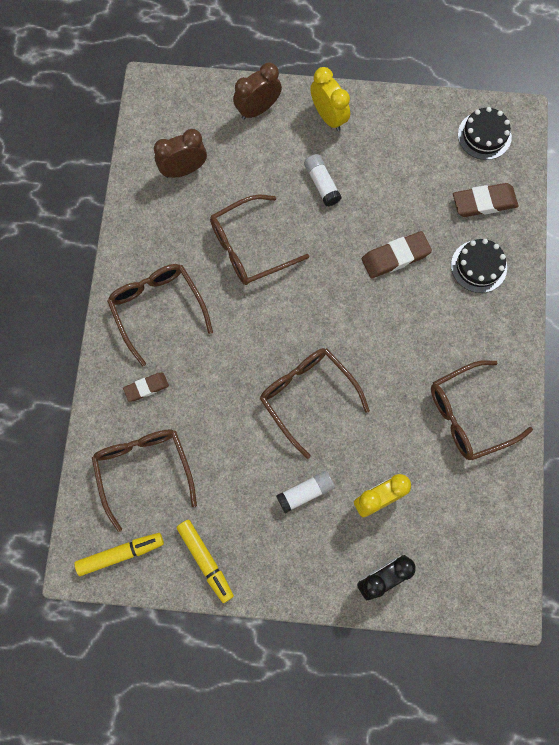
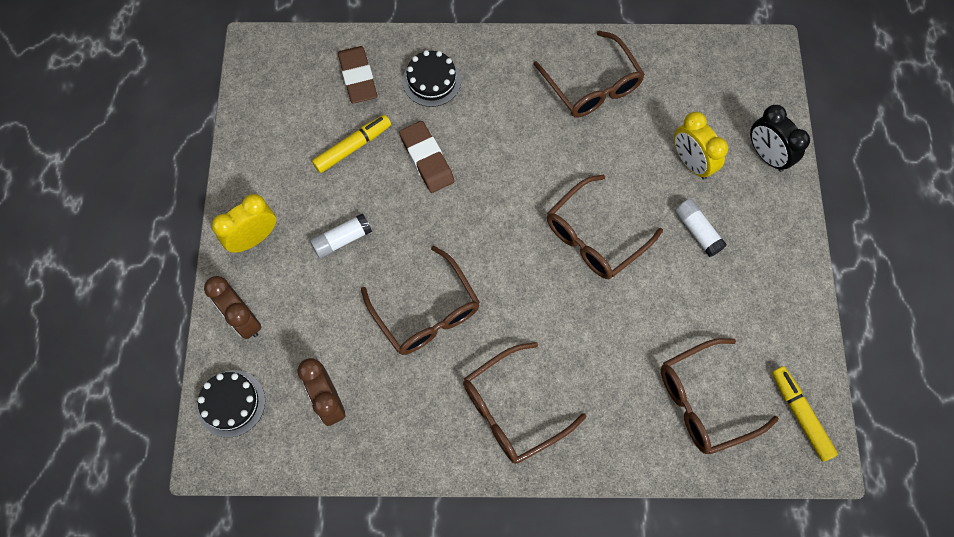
camera: 95 degrees left, 5 degrees down
brown eraser [123,373,169,402] -> none
yellow marker [176,520,234,603] -> yellow marker moved to [312,115,391,173]
black cake [458,107,512,160] -> black cake moved to [197,370,265,437]

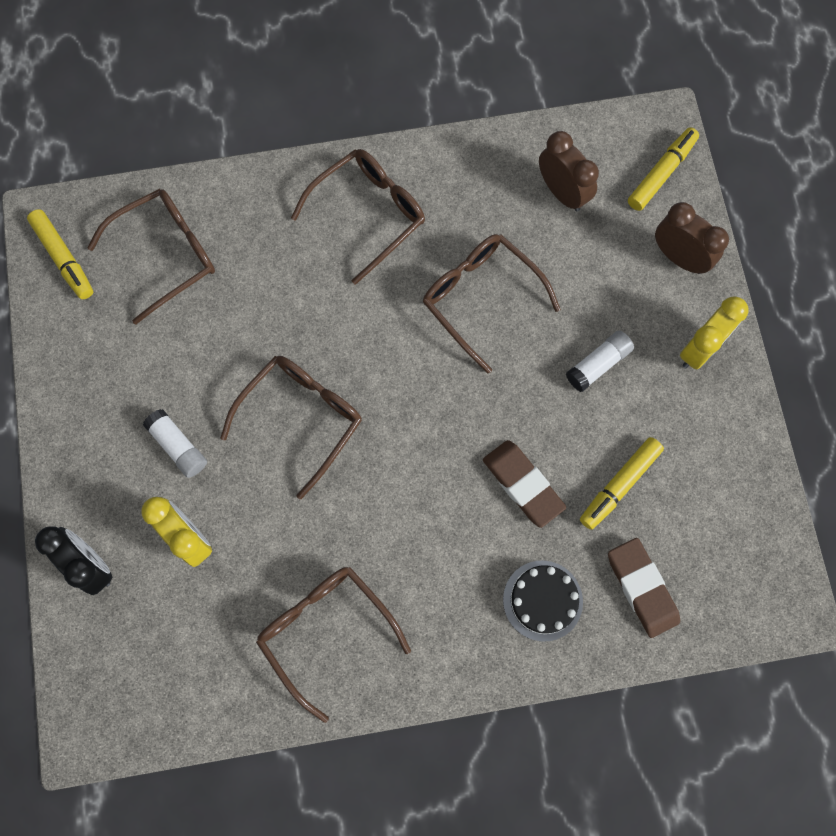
camera: 170 degrees right, 5 degrees up
black cake [197,370,265,437] -> yellow marker [628,127,699,211]

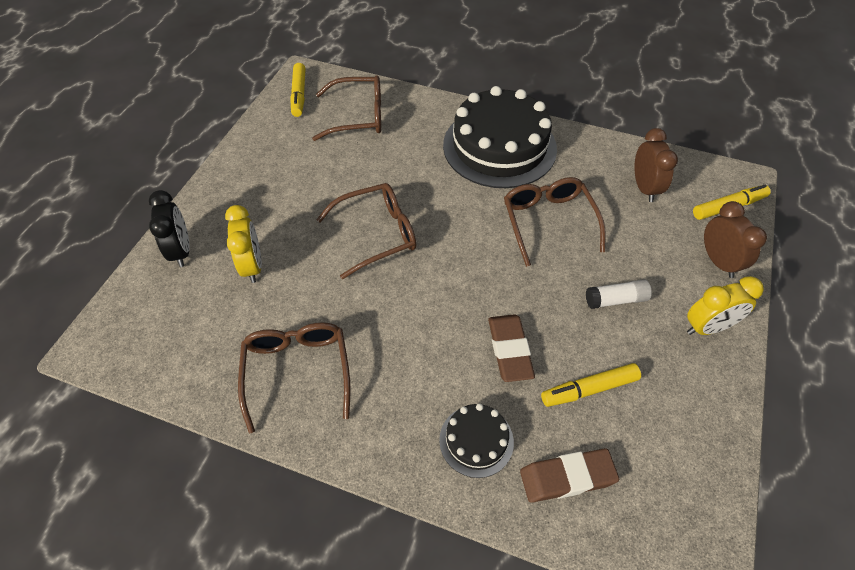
camera: 30 degrees right, 20 degrees down
white glue stick [143,409,207,478] -> none
brown glasses [291,149,425,285] -> black cake [443,86,557,188]
brown eraser [608,538,680,638] -> brown eraser turned 75 degrees clockwise [520,448,619,503]

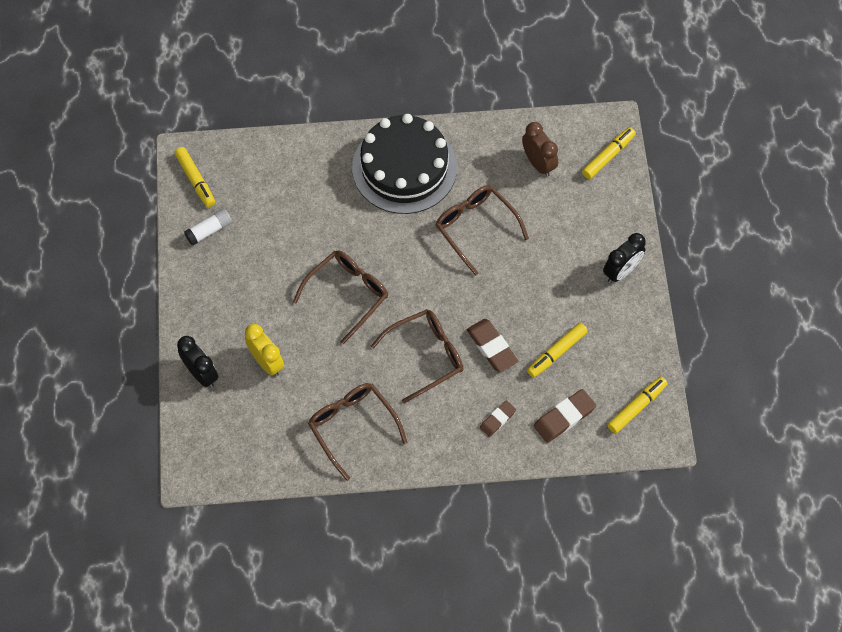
camera: 25 degrees left, 10 degrees up
brown glasses [312,75,381,141] -> brown glasses moved to [371,309,463,403]
black cake [439,403,514,478] -> brown eraser [480,401,516,437]
white glue stick [586,279,652,309] -> white glue stick moved to [184,209,232,246]
yellow clock [687,276,764,335] -> black clock [603,233,646,283]
brown clock [704,201,767,278] -> none
none -> yellow marker [607,376,668,434]

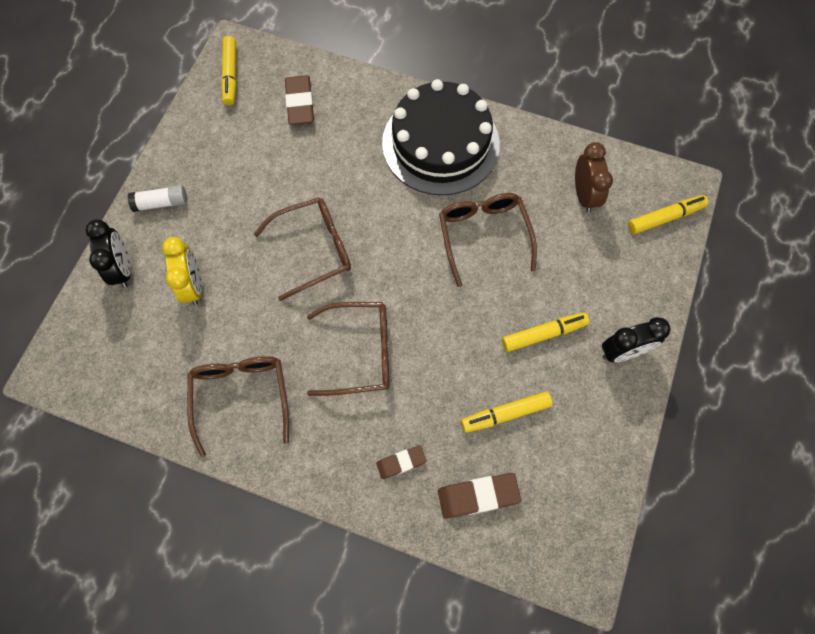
camera: 25 degrees right, 5 degrees up
white glue stick [184,209,232,246] -> white glue stick moved to [128,185,187,212]
brown eraser [467,319,518,373] -> brown eraser moved to [285,75,314,125]
yellow marker [607,376,668,434] -> yellow marker moved to [502,312,589,352]

